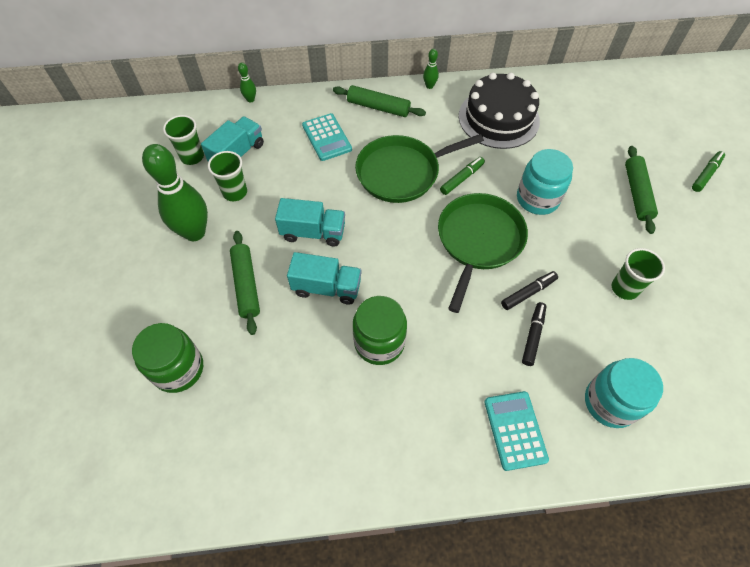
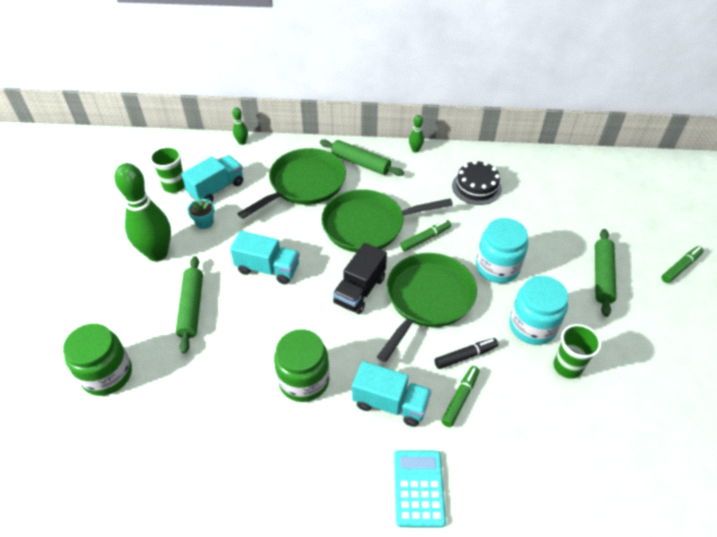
camera: 10 degrees right, 10 degrees down
green cup [208,151,247,201] -> turquoise flower pot [187,198,215,229]
turquoise truck [287,252,362,305] -> turquoise truck moved to [352,361,431,427]
turquoise calculator [302,113,352,161] -> green pan [237,148,346,219]
black cake [459,73,540,149] -> black cake [452,160,502,205], size x0.61
black marker [522,302,546,366] -> green marker [441,366,480,427]
turquoise jar [585,358,663,428] -> turquoise jar moved to [509,276,568,345]
none -> black truck [333,243,387,314]

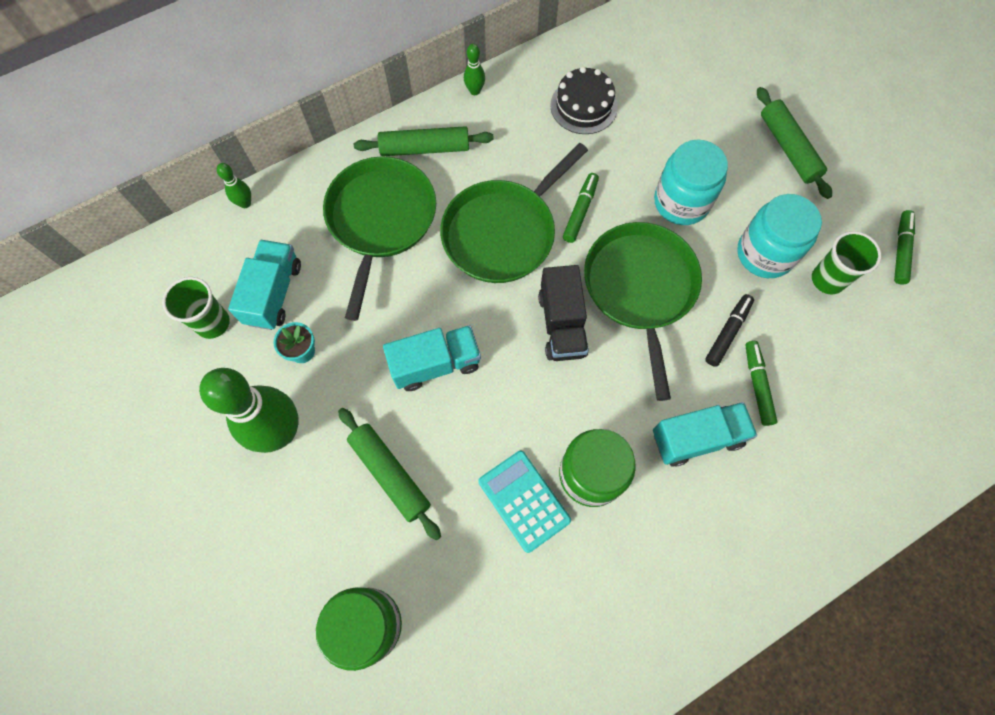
camera: 35 degrees left, 20 degrees up
turquoise calculator [394,450,446,528] -> turquoise calculator moved to [478,451,571,553]
green marker [661,246,704,283] -> green marker moved to [894,210,915,284]

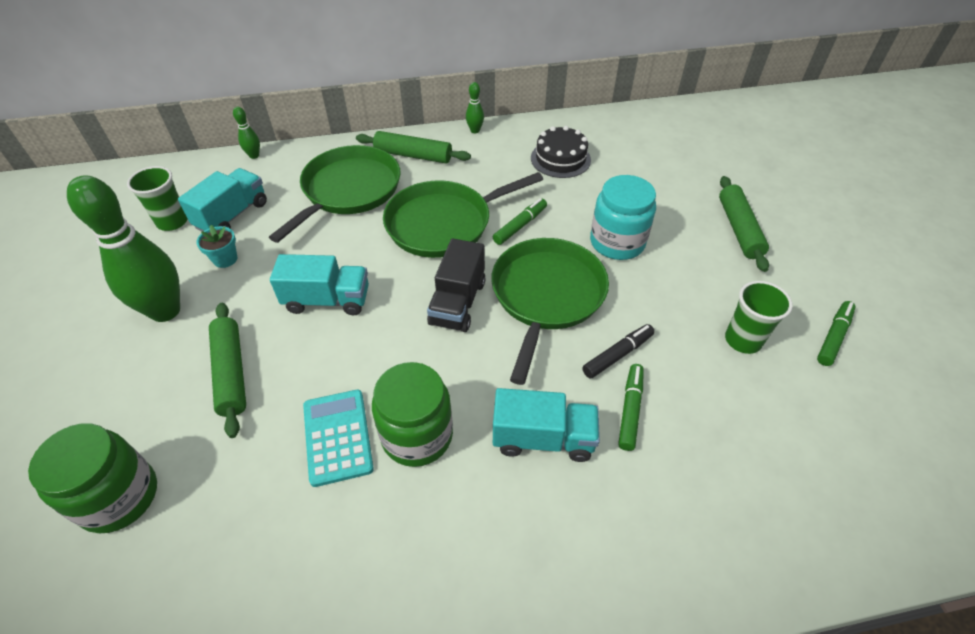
camera: 20 degrees right, 20 degrees down
turquoise jar [737,194,822,278] -> none

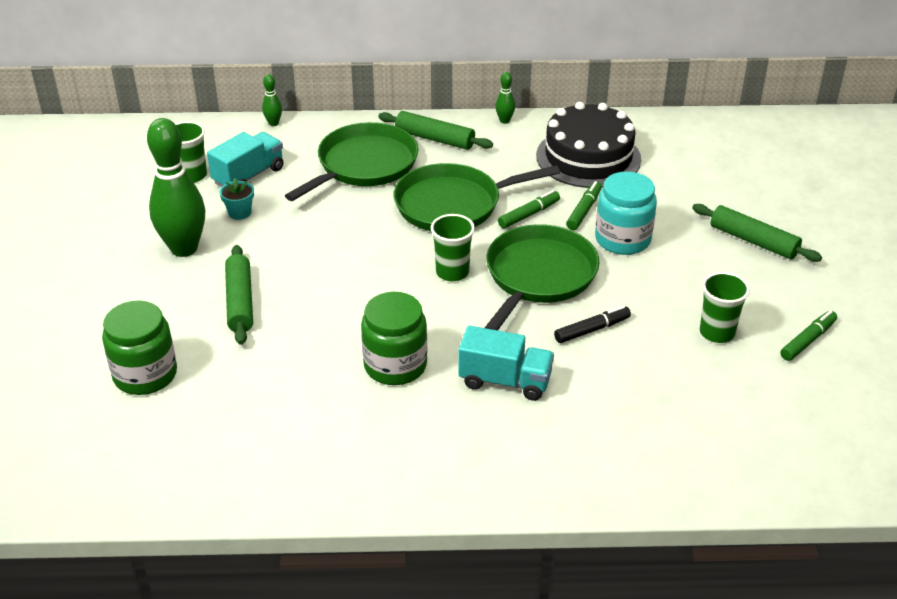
camera: 10 degrees right, 10 degrees down
turquoise truck [270,254,369,315] -> none
turquoise calculator [303,390,374,487] -> none
black truck [427,239,486,332] -> green cup [431,214,475,281]
black cake [531,126,591,178] -> black cake [536,102,641,188], size x1.63
green marker [618,364,644,451] -> green marker moved to [566,181,602,230]
green rolling pin [719,176,769,272] -> green rolling pin turned 60 degrees counterclockwise [692,204,822,262]

